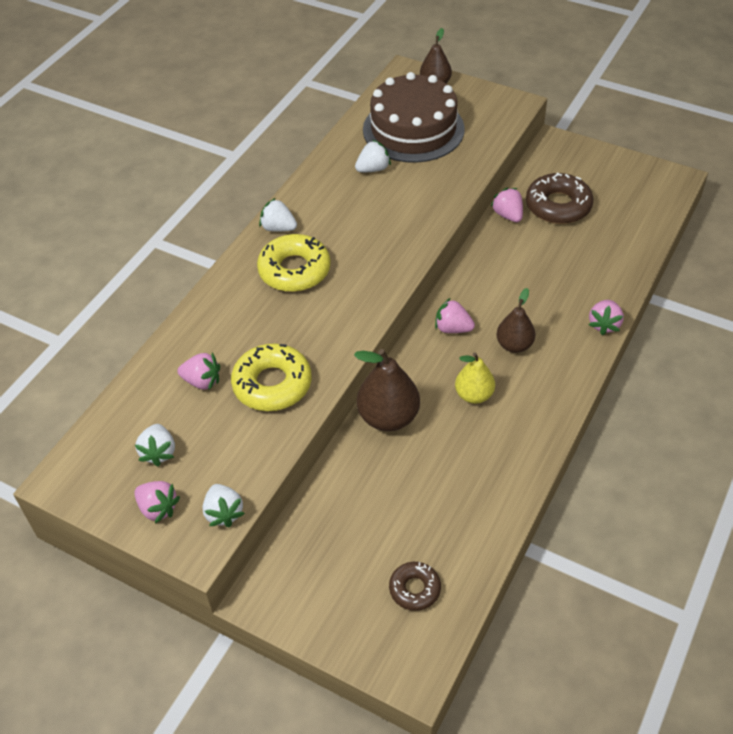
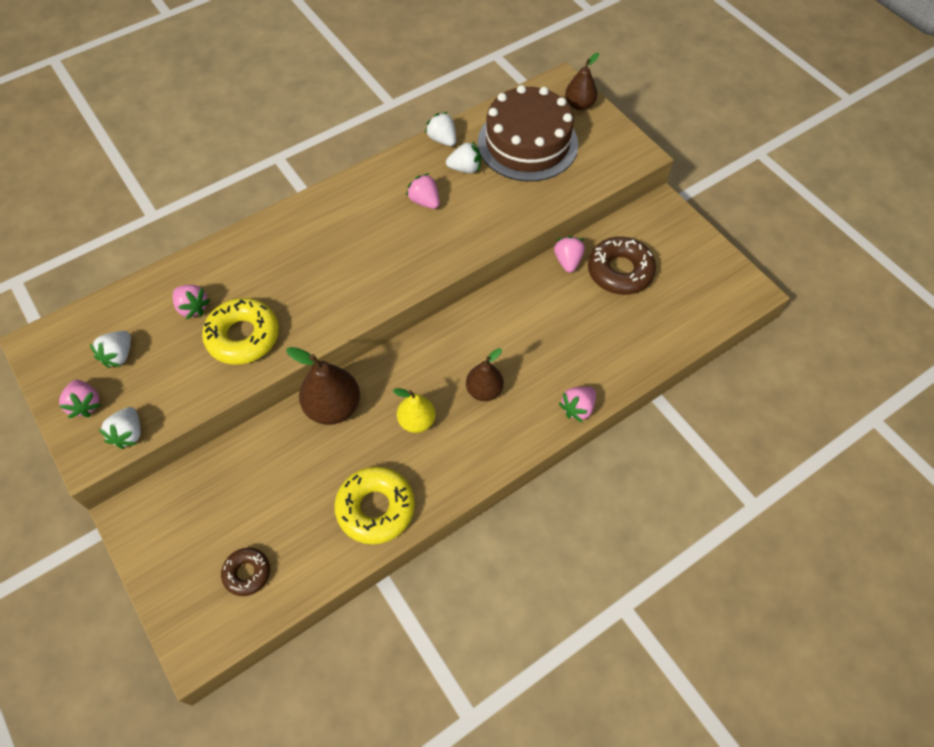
camera: 25 degrees right, 10 degrees up
yellow donut [257,234,331,292] -> yellow donut moved to [334,467,415,544]
white strawberry [259,198,297,232] -> white strawberry moved to [425,112,456,146]
pink strawberry [435,298,475,333] -> pink strawberry moved to [406,173,440,209]

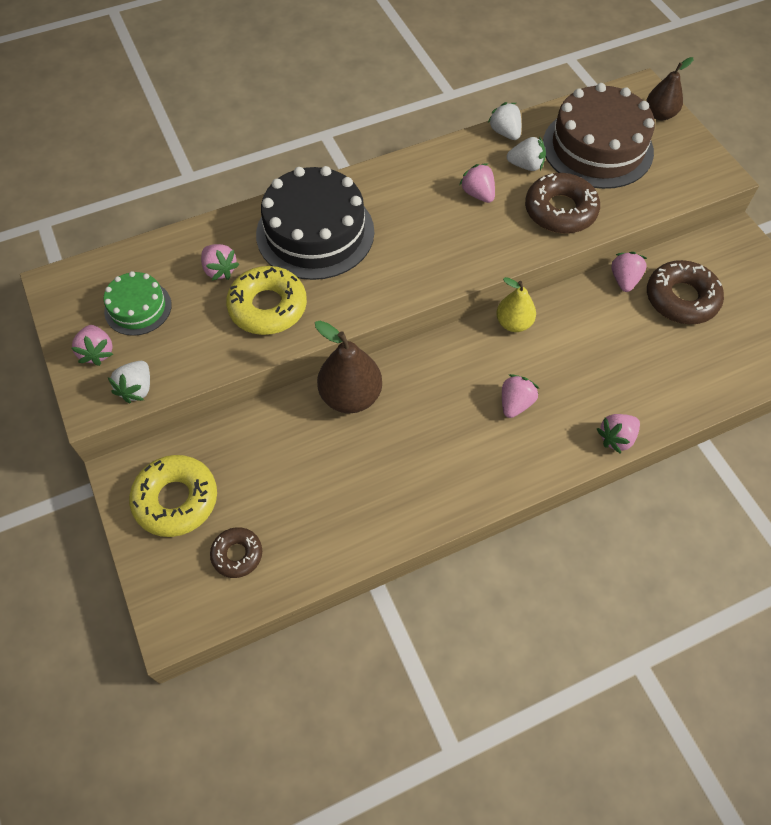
camera: 10 degrees right, 0 degrees up
white strawberry [90,331,131,368] -> green cake [103,271,172,336]
yellow donut [334,467,415,544] -> yellow donut moved to [129,455,217,537]
yellow pear [393,388,436,433] -> yellow pear moved to [496,277,536,332]
brown pear [466,348,504,401] -> pink strawberry [502,374,539,418]
none -> black cake [256,166,374,280]
none -> brown donut [525,173,600,234]

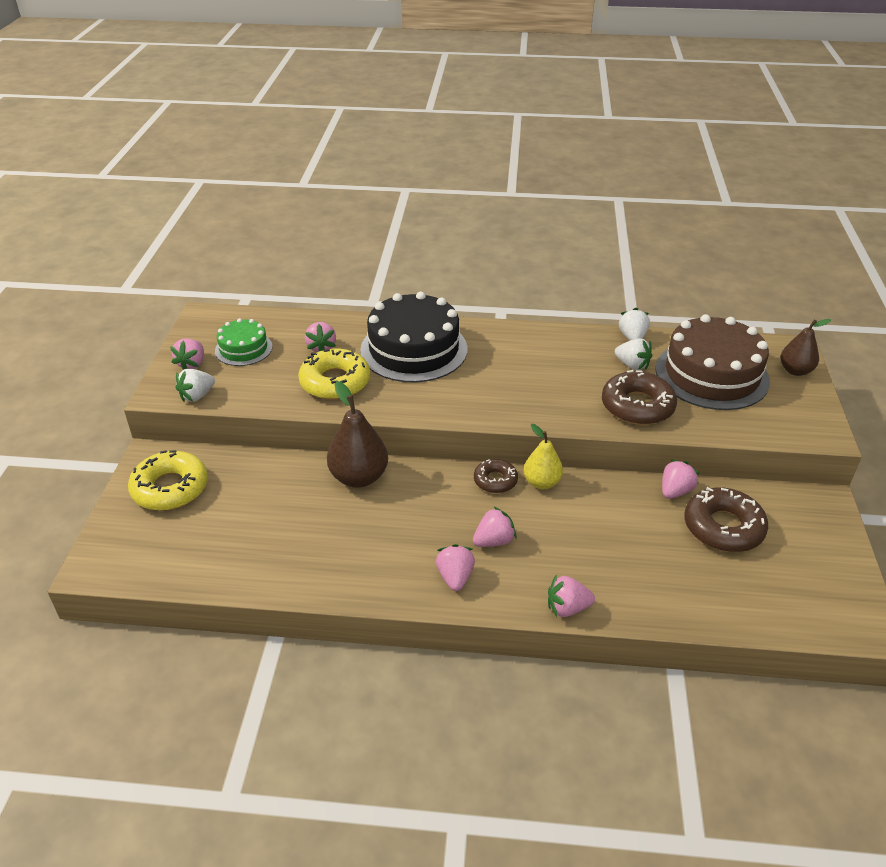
camera: 30 degrees right, 20 degrees down
brown donut [210,527,262,578] -> brown donut moved to [474,459,518,493]
pink strawberry [459,163,495,203] -> pink strawberry moved to [436,544,475,591]

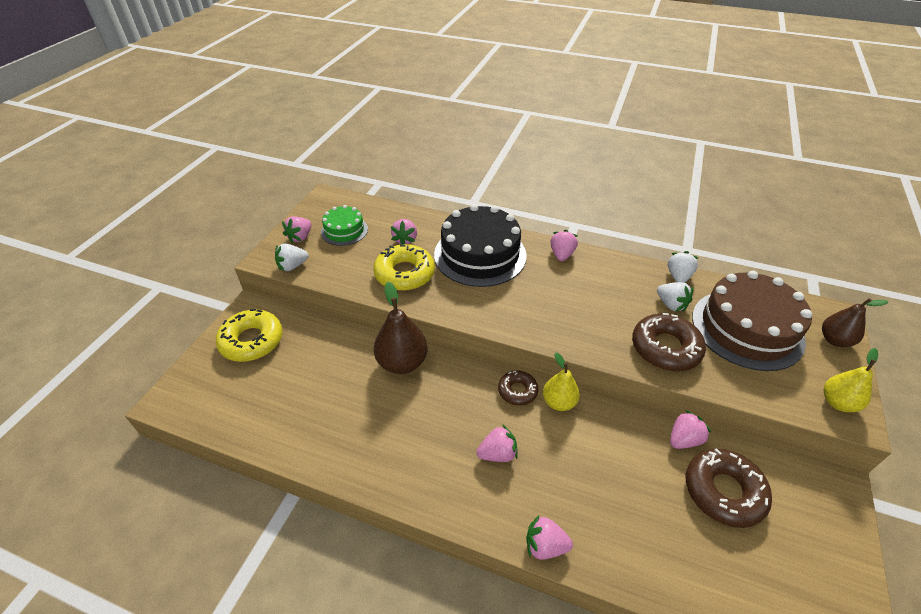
camera: 15 degrees right, 5 degrees up
pink strawberry [436,544,475,591] -> pink strawberry moved to [550,230,578,261]
none -> yellow pear [823,348,878,412]

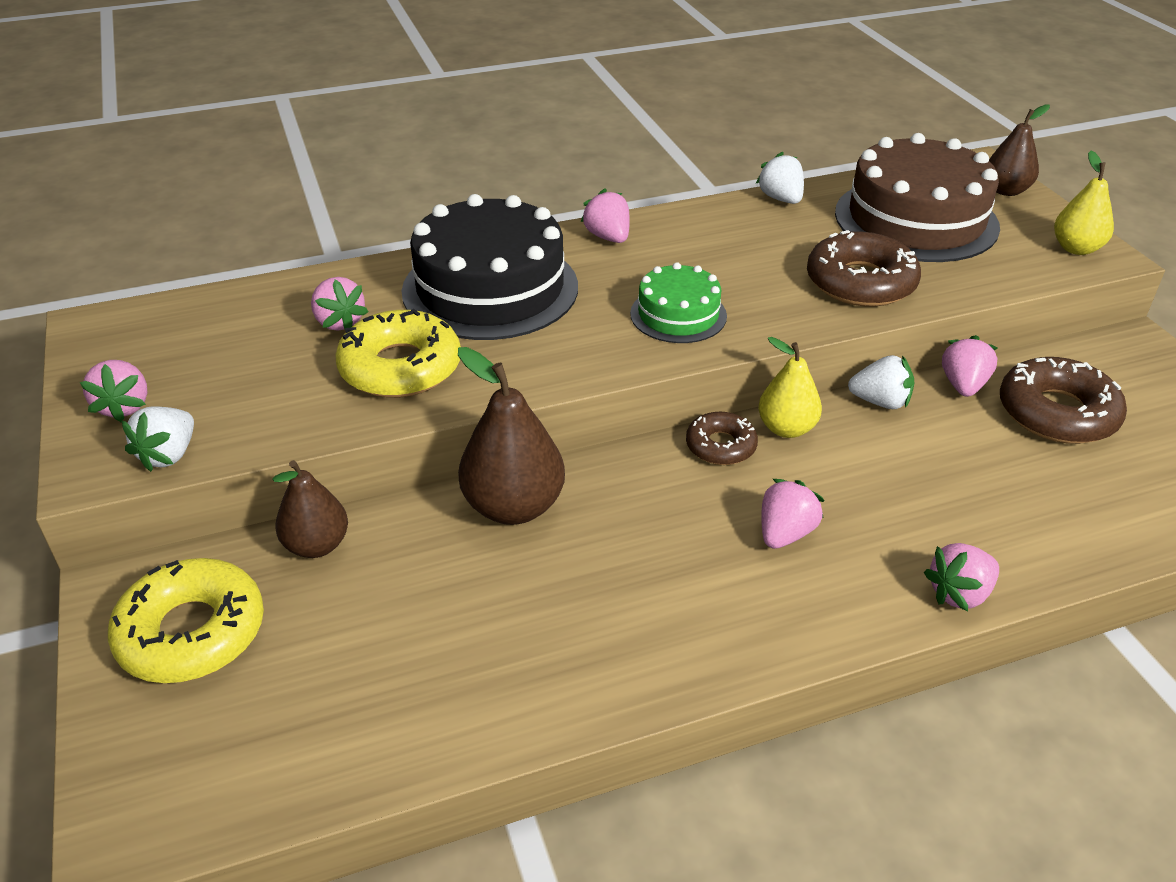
camera: 40 degrees left, 5 degrees down
green cake [321,205,368,246] -> green cake moved to [630,262,727,343]
white strawberry [657,282,693,312] -> white strawberry moved to [848,355,914,409]
none -> brown pear [272,460,348,558]

